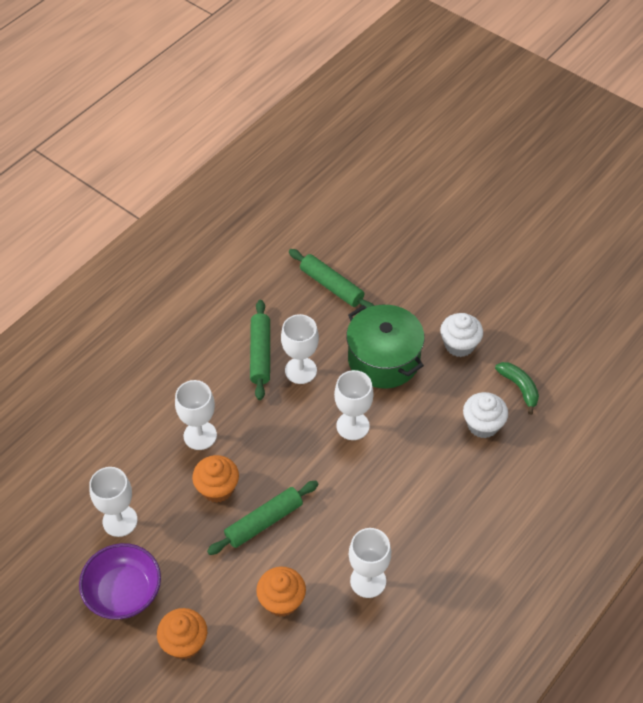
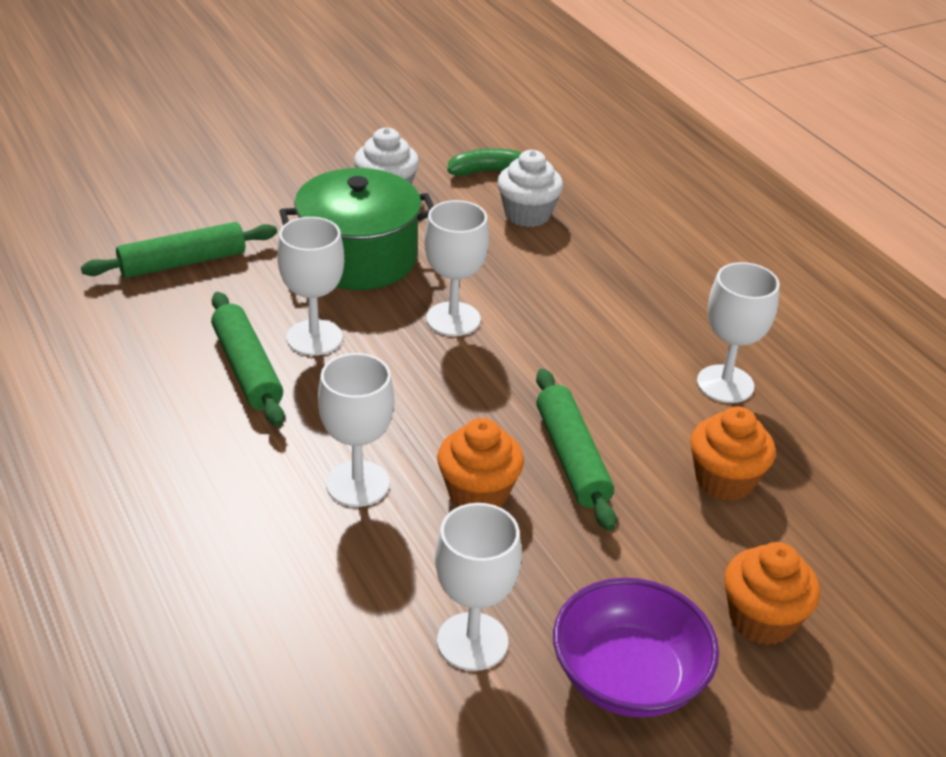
camera: 70 degrees left, 15 degrees down
green rolling pin [250,300,270,400] -> green rolling pin turned 45 degrees clockwise [211,292,285,427]

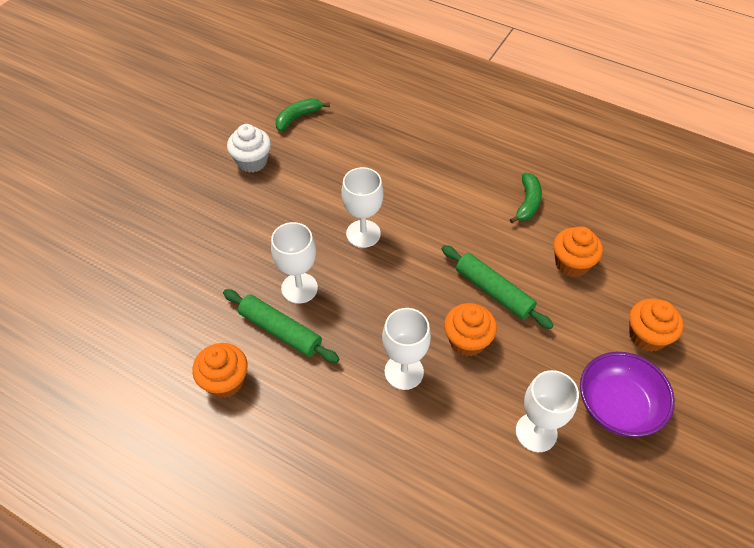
camera: 30 degrees left, 15 degrees up
green rolling pin [81,222,277,278] -> none
green pot [279,168,434,290] -> none
white cupcake [497,150,563,227] -> none
white goblet [697,262,780,403] -> green banana [510,173,542,223]
none -> orange cupcake [192,343,247,398]

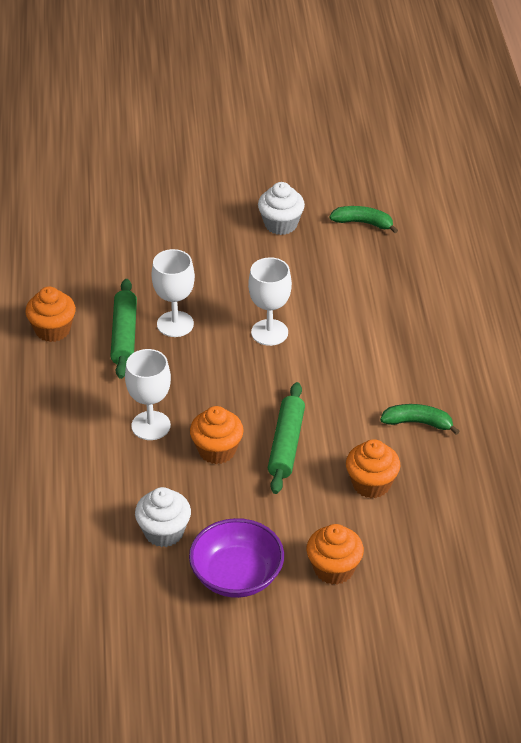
camera: 55 degrees right, 10 degrees down
green banana [510,173,542,223] -> green banana turned 150 degrees counterclockwise [380,404,460,435]
white goblet [516,370,579,452] -> white cupcake [135,487,191,547]

